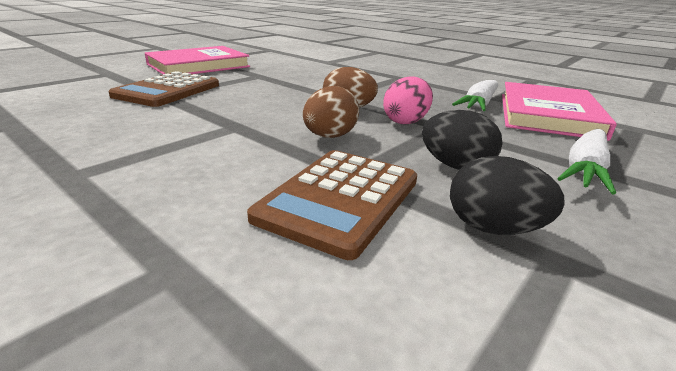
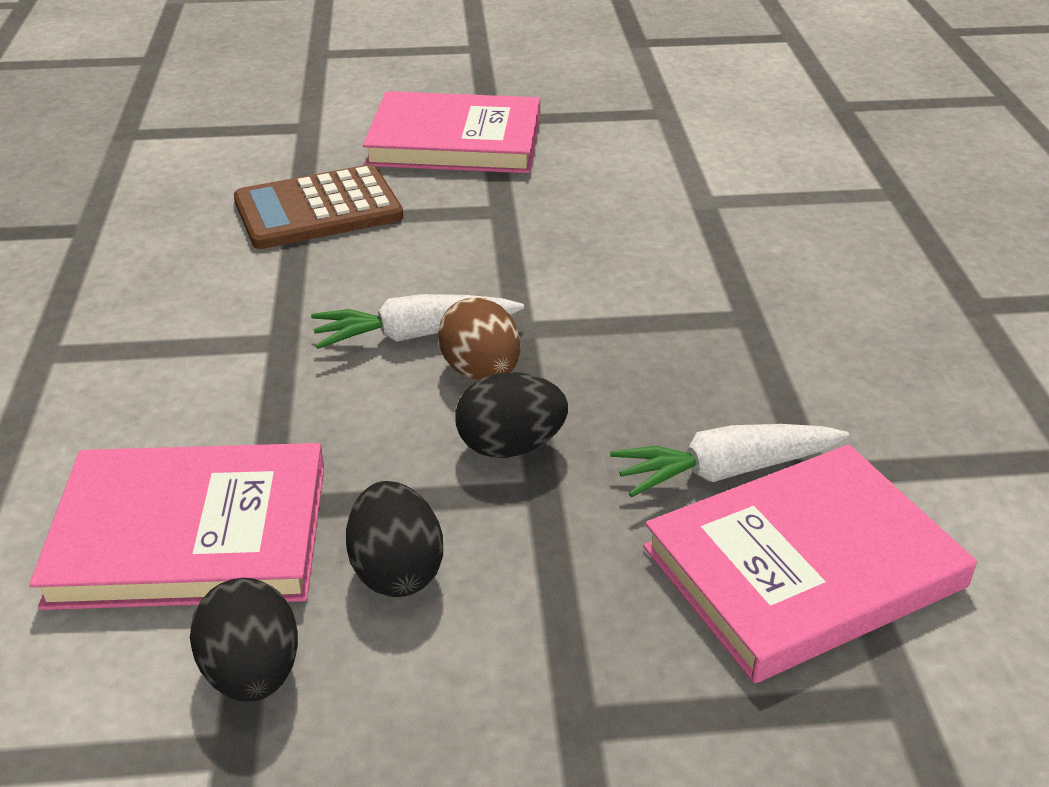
camera: 45 degrees right, 10 degrees up
brown calculator [247,150,417,260] -> pink book [29,443,324,610]
brown egg [303,86,359,138] -> none
pink egg [383,76,433,125] -> black egg [455,372,568,458]
white carrot [557,129,616,194] -> white carrot moved to [311,294,524,349]

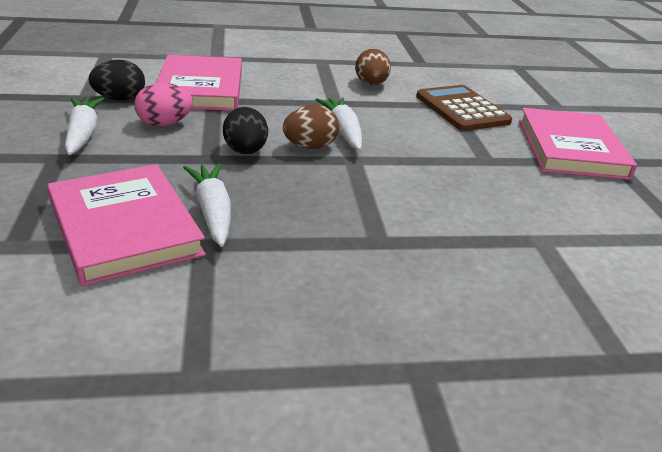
camera: 85 degrees right, 5 degrees down
black egg [346,481,443,597] -> pink egg [134,83,193,126]
none -> white carrot [65,97,104,155]
none -> brown egg [355,49,391,86]

